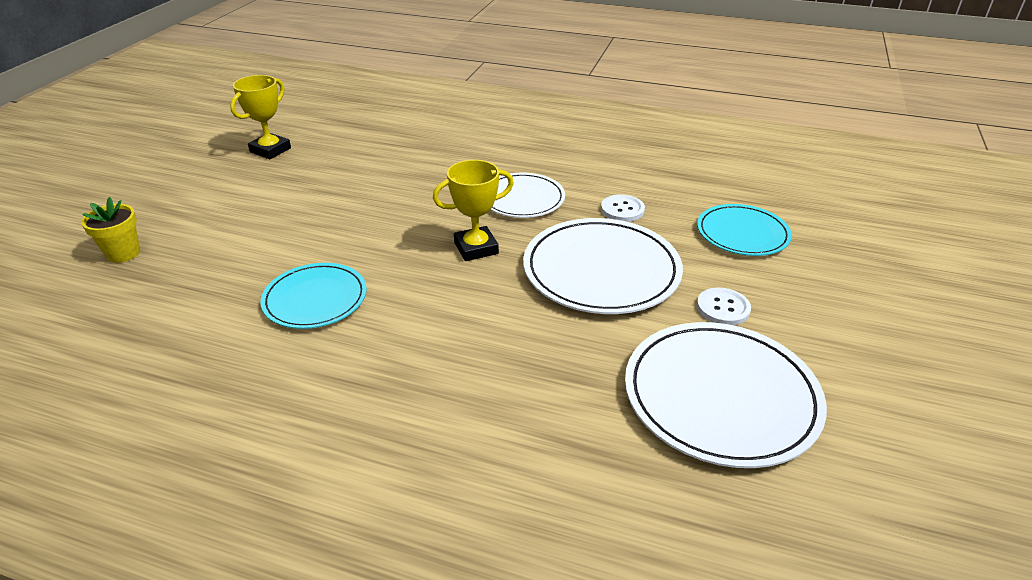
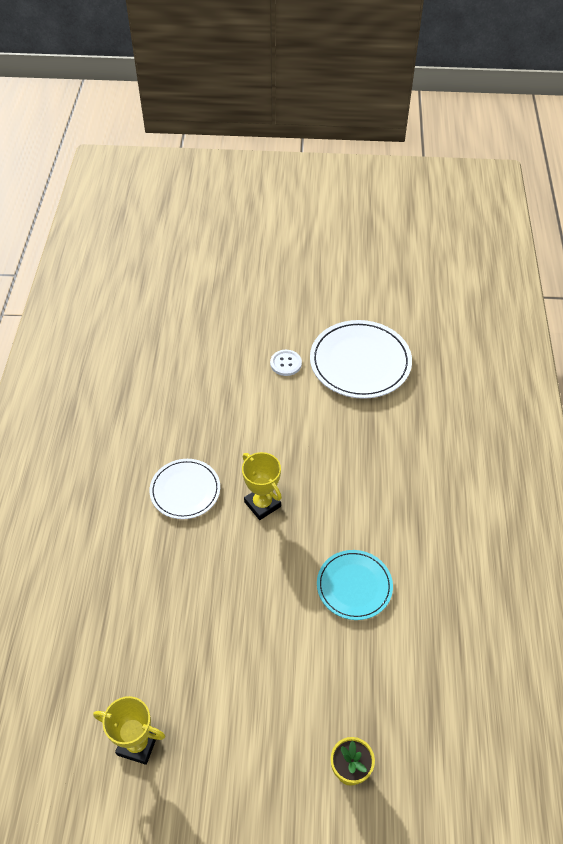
camera: 105 degrees left, 15 degrees up
white plate [523,218,683,314] -> none
white button [601,194,645,222] -> none
turquoise plate [697,204,792,256] -> none

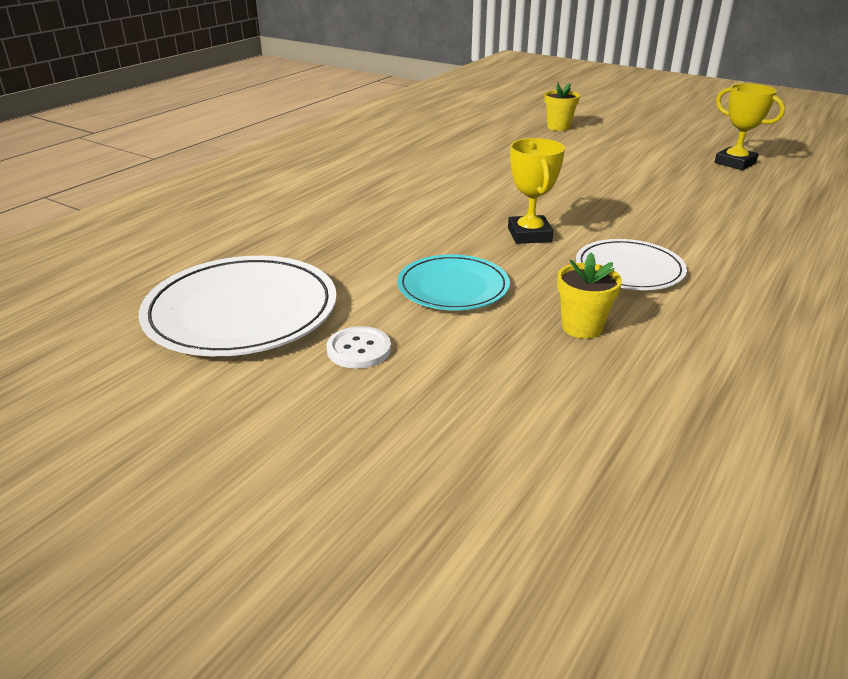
camera: 150 degrees left, 20 degrees down
turquoise plate [317,550,393,620] -> turquoise plate moved to [397,254,510,310]
none -> yellow flower pot [557,253,622,339]

